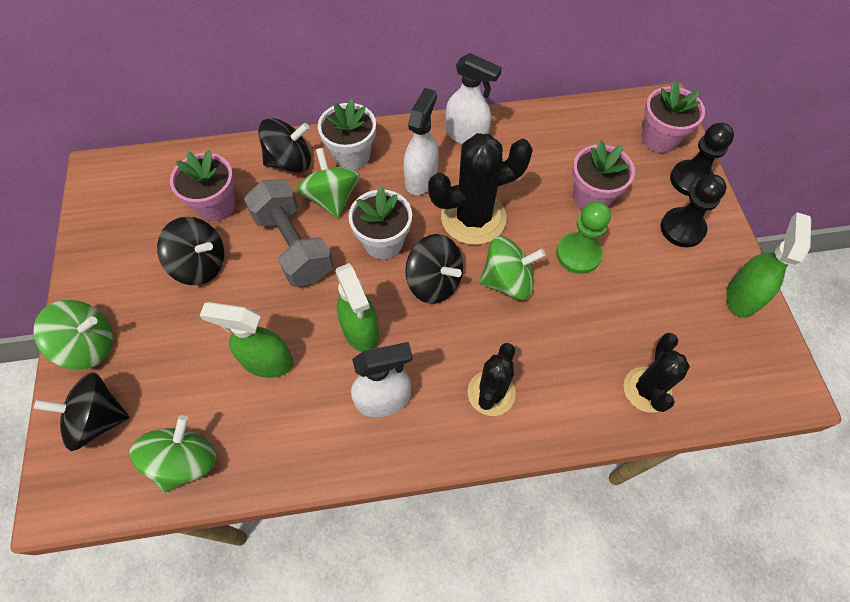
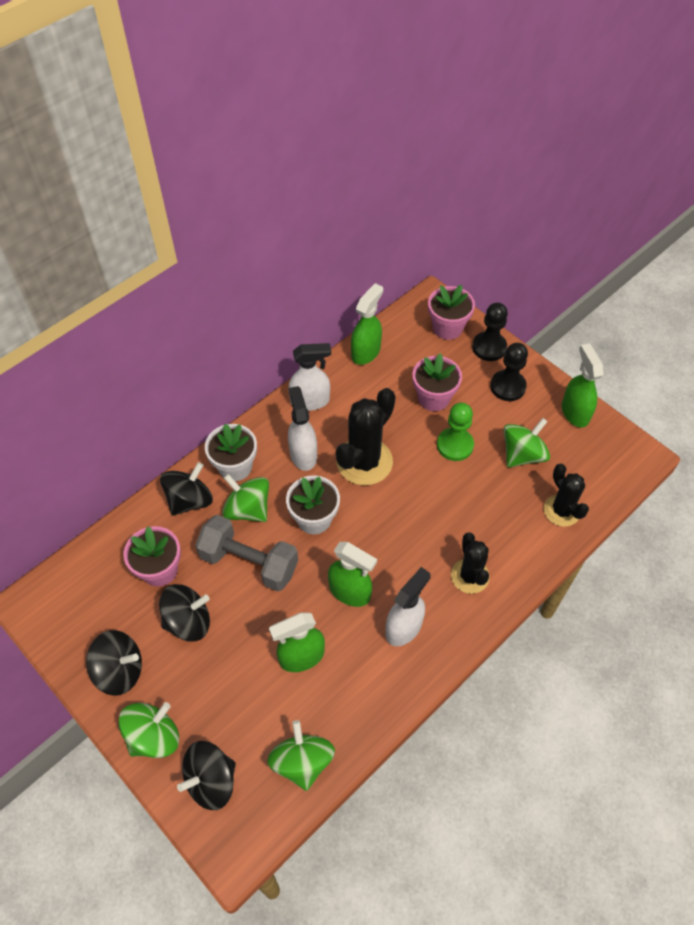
camera: 35 degrees left, 5 degrees down
black spinning top [405,234,463,304] -> black spinning top moved to [86,630,142,696]
green spinning top [480,236,546,300] -> green spinning top moved to [503,418,550,467]
none -> green spray bottle [351,283,383,365]

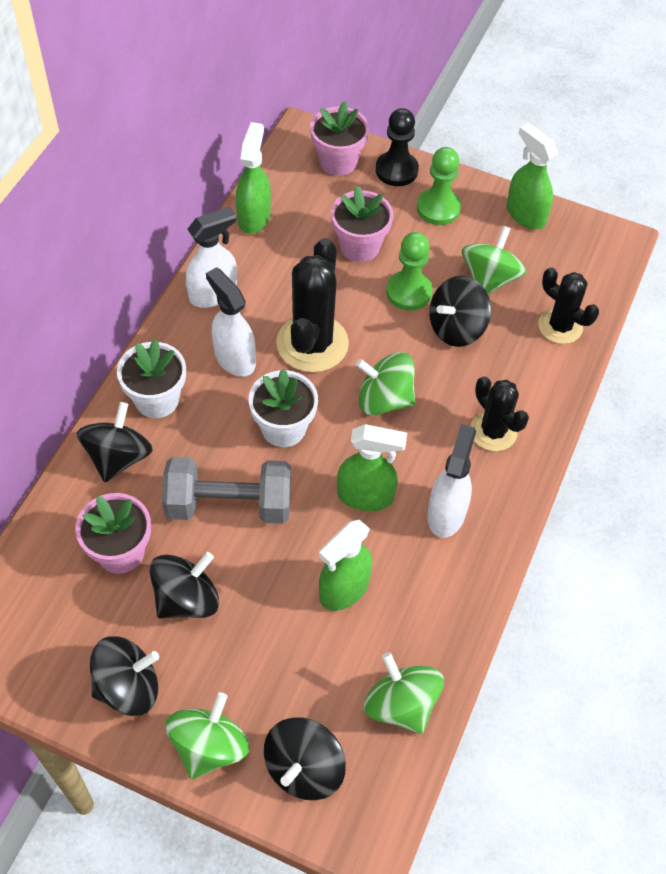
camera: 25 degrees left, 0 degrees up
green spinning top [222,474,269,522] -> green spinning top moved to [356,352,415,415]
black pawn [490,343,528,401] -> green pawn [417,147,461,225]
none -> black spinning top [429,276,491,347]

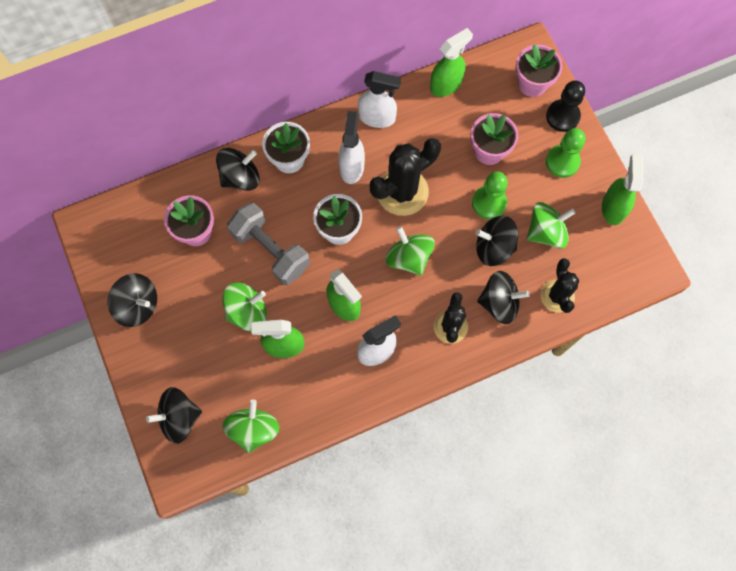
camera: 45 degrees right, 15 degrees up
black spinning top [150,552,219,618] -> black spinning top moved to [477,271,530,324]
green spinning top [165,692,249,779] -> green spinning top moved to [222,282,267,331]

